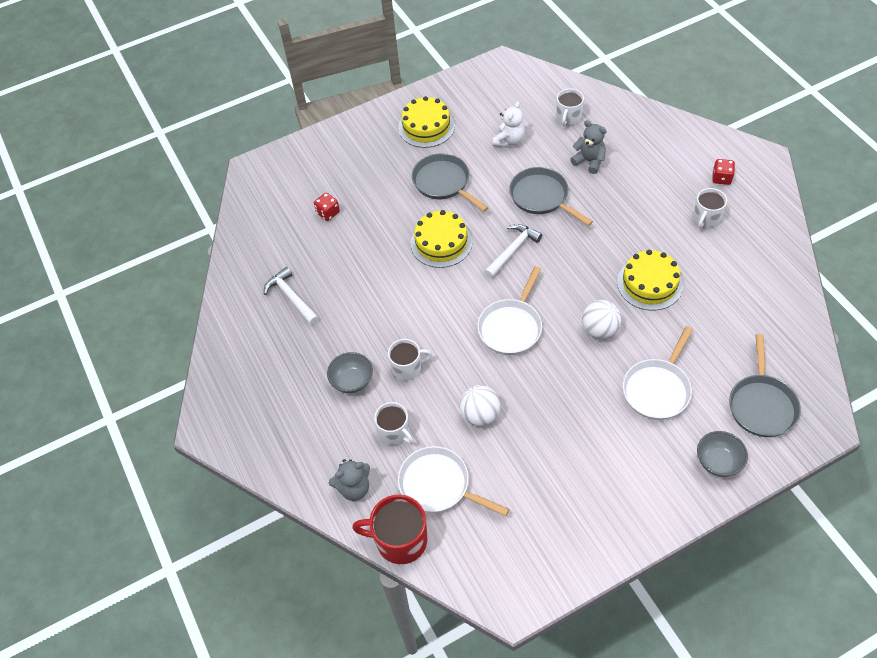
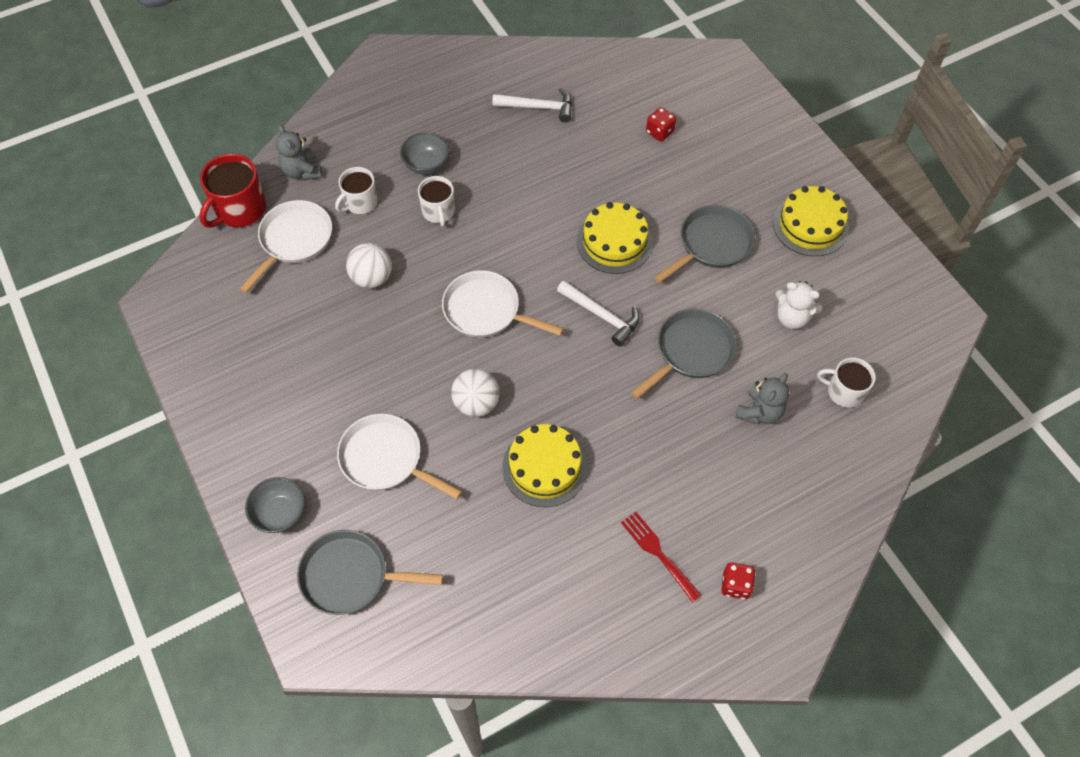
camera: 85 degrees right, 5 degrees up
white hammer [264,267,319,325] -> white hammer turned 45 degrees clockwise [492,88,572,122]
red mug [352,495,427,564] -> red mug turned 150 degrees counterclockwise [199,154,266,228]
white mug [693,188,727,228] -> red fork [621,512,701,602]

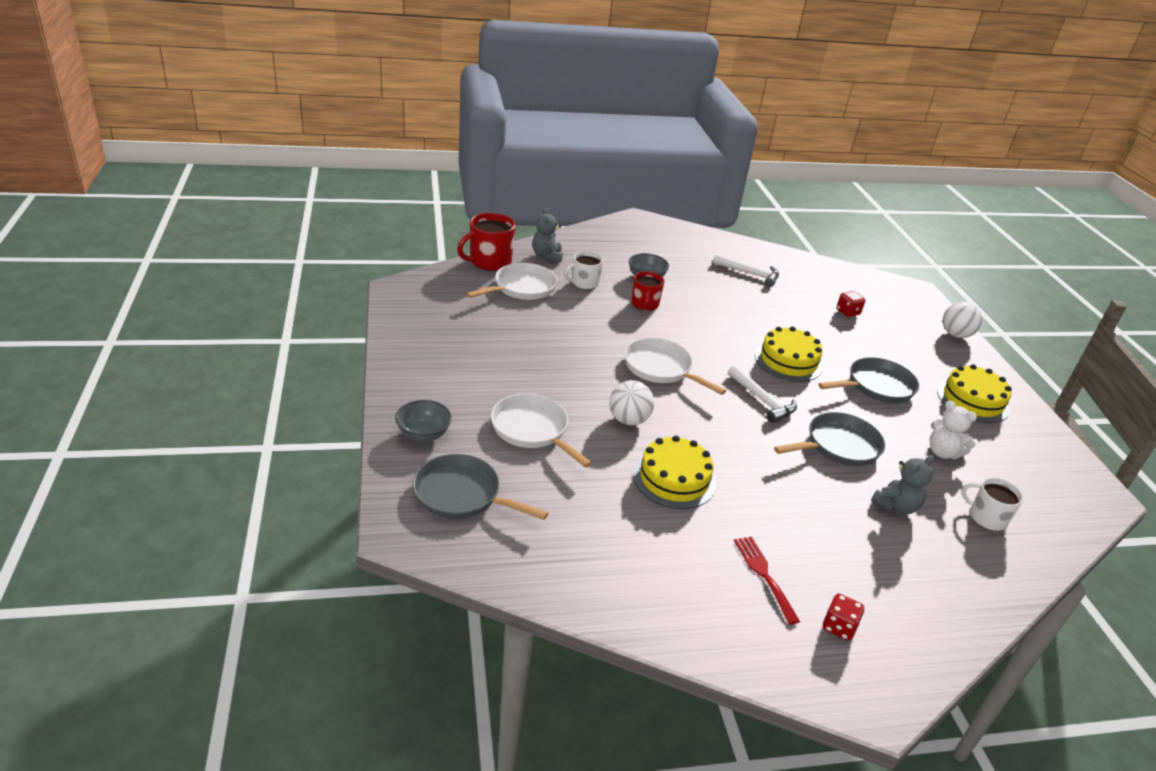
camera: 15 degrees right, 25 degrees down
white ball [346,243,392,288] -> white ball moved to [943,301,983,338]
white mug [418,176,455,227] -> red mug [631,272,665,311]

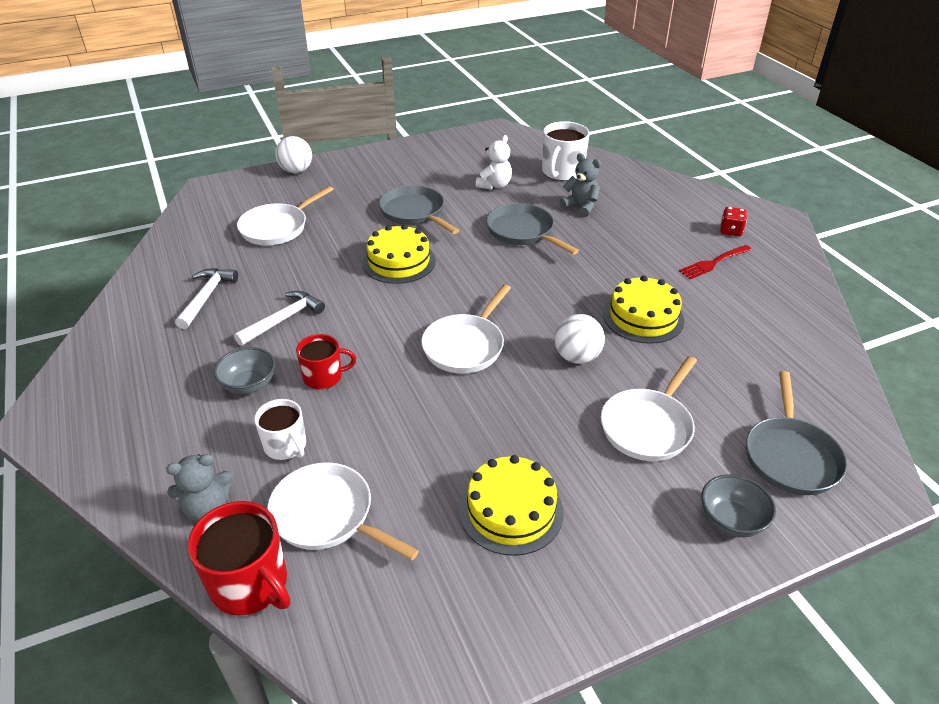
camera: 100 degrees left, 5 degrees up
white hammer [728,365,797,423] -> white hammer moved to [234,291,325,346]
red dice [836,291,865,317] -> white pan [237,186,334,245]
yellow cake [937,364,1012,423] -> yellow cake moved to [459,455,564,556]
white mug [961,478,1024,531] -> white mug [542,121,589,181], size x1.54

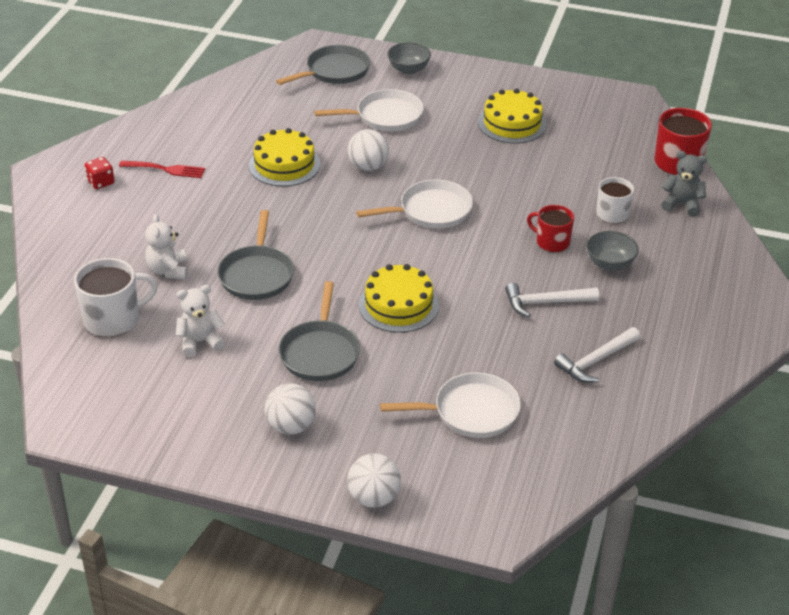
camera: 140 degrees left, 0 degrees up
white pan [267,462,419,560] -> none
grey teddy bear [560,153,601,217] -> white teddy bear [145,214,188,279]
none -> white ball [265,383,316,435]

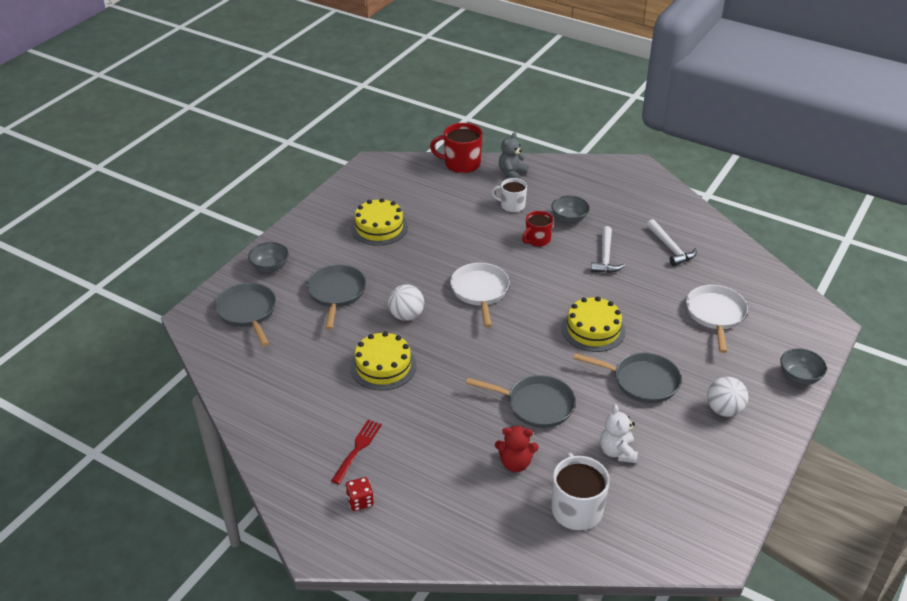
camera: 75 degrees left, 0 degrees up
white teddy bear [145,214,188,279] -> red teddy bear [495,425,539,472]
white pan [314,89,424,131] -> grey pan [307,265,366,330]
white ball [347,453,401,508] -> grey bowl [780,348,827,385]

